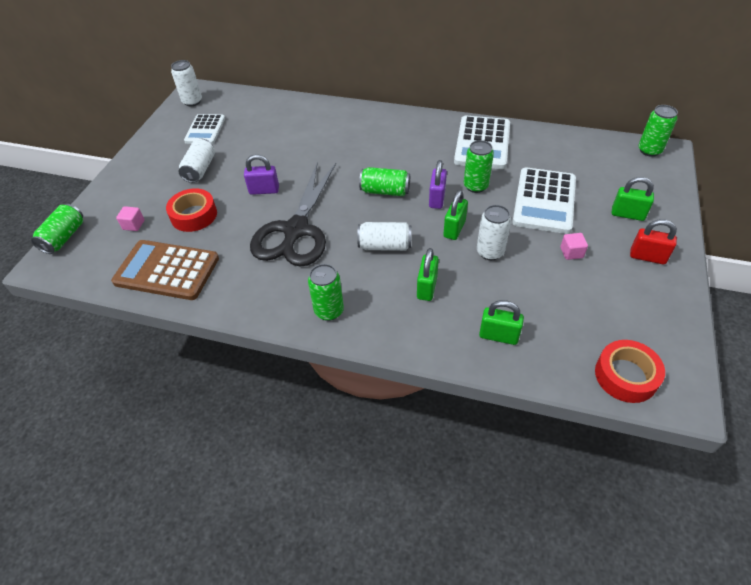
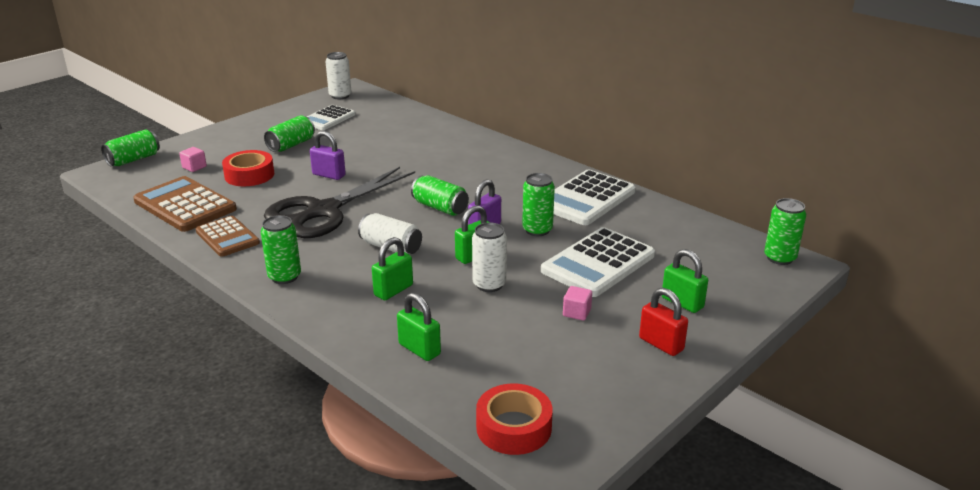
camera: 25 degrees right, 20 degrees down
white can [179,139,215,183] -> green can [264,115,315,152]
none -> brown calculator [196,216,260,257]

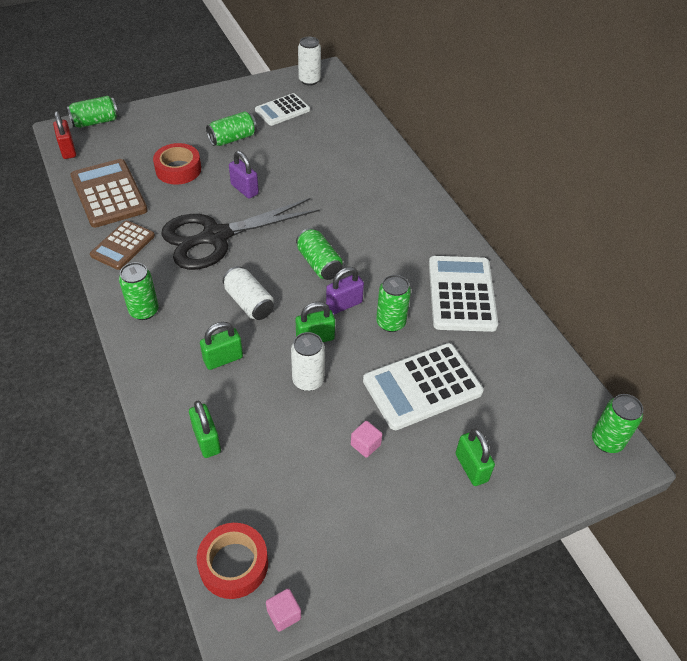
camera: 20 degrees right, 20 degrees up
pink cube [179,147,207,172] -> pink cube moved to [266,589,301,632]
brown calculator [196,216,260,257] -> brown calculator turned 45 degrees clockwise [90,220,155,270]
white calculator [554,170,636,225] -> white calculator turned 120 degrees clockwise [429,256,498,332]
red padlock [639,288,688,356] -> red padlock moved to [53,111,76,159]

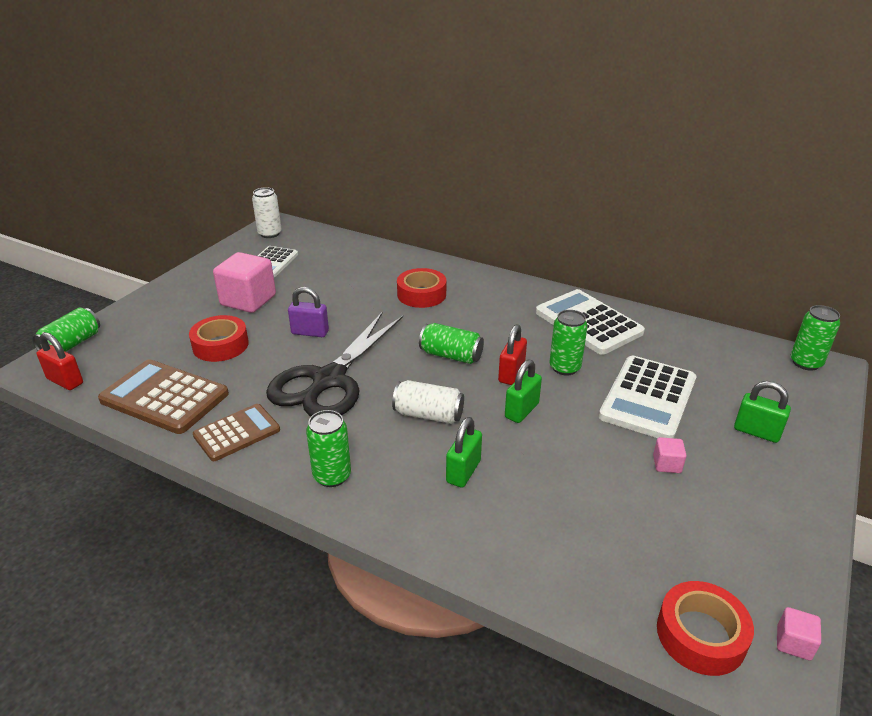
camera: 35 degrees left, 15 degrees down
brown calculator [90,220,155,270] -> brown calculator turned 120 degrees counterclockwise [193,404,280,461]
green padlock [189,401,221,458] -> none
green can [206,111,257,146] -> pink cube [213,252,276,313]
white can [291,332,325,391] -> none
purple padlock [326,267,364,314] -> red padlock [498,324,527,385]
none -> red tape [397,268,446,308]

